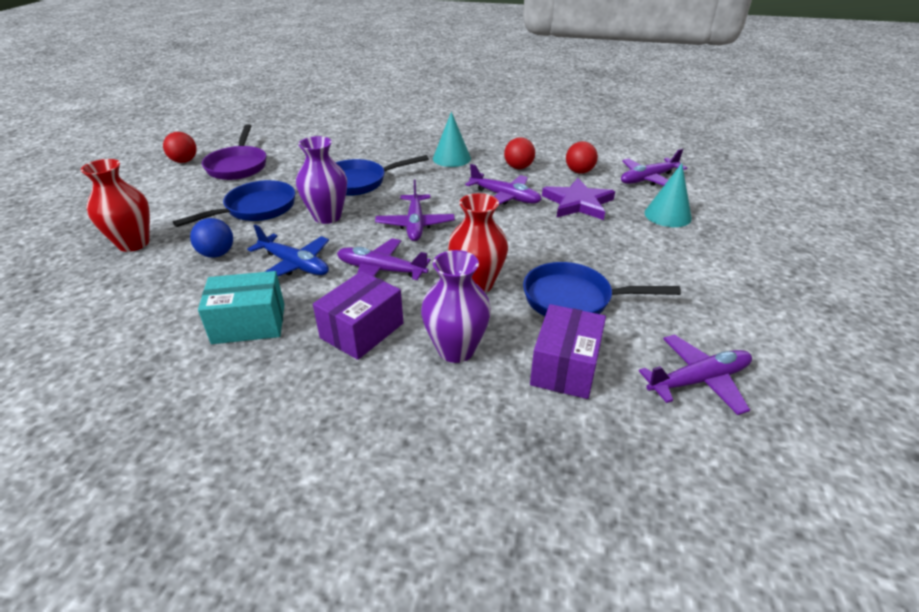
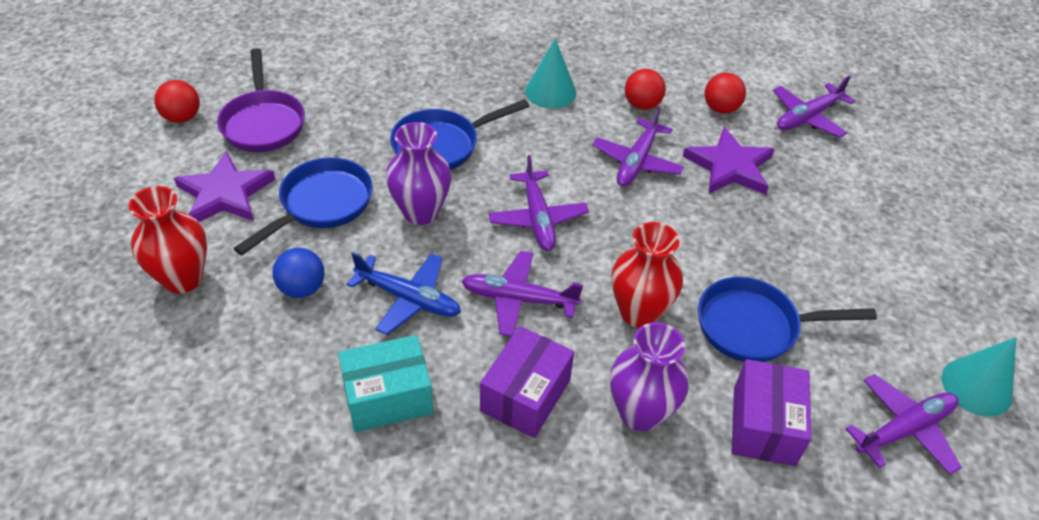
camera: 10 degrees left, 10 degrees up
purple plane [465,164,542,205] -> purple plane turned 90 degrees clockwise [592,106,684,187]
turquoise cone [644,163,692,227] -> turquoise cone moved to [942,337,1016,417]
none -> purple star [174,151,275,222]

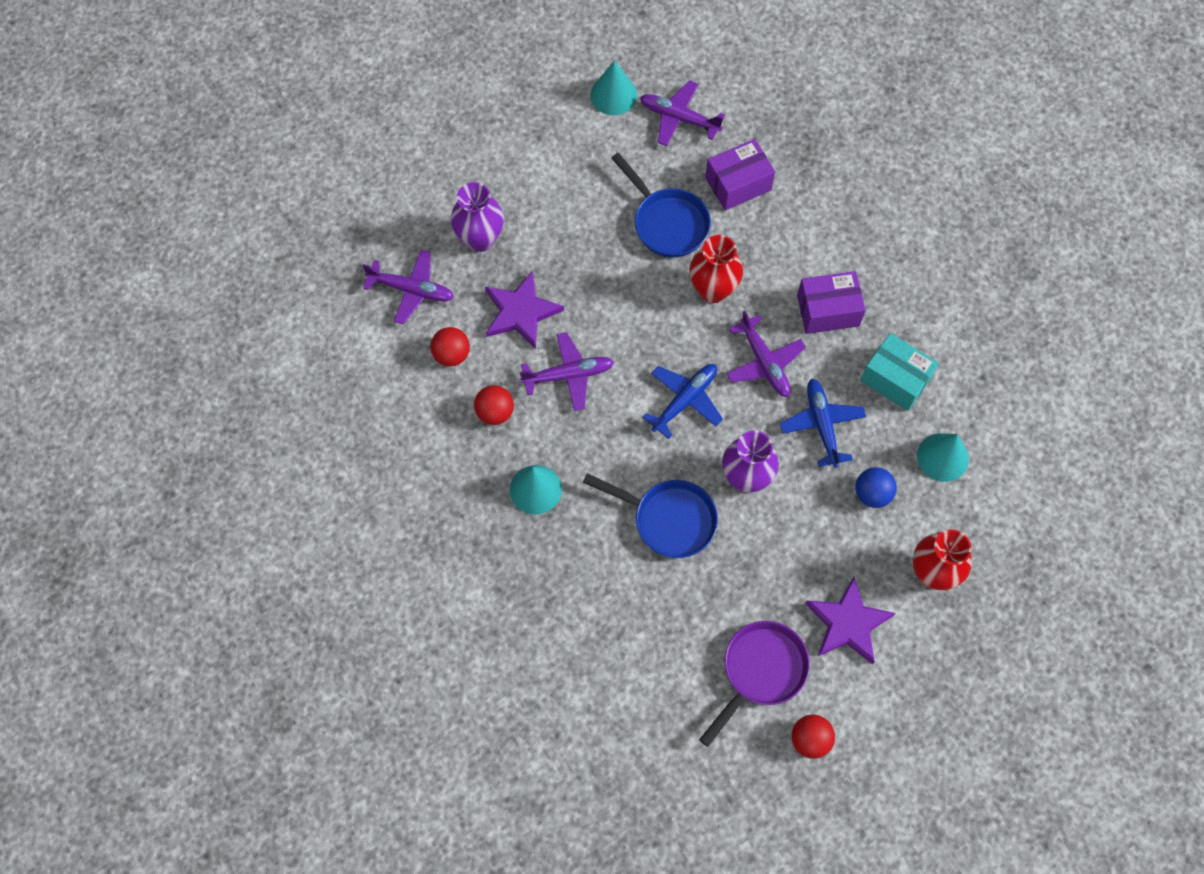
camera: 125 degrees left, 20 degrees up
blue pan [234,157,373,255] -> none
purple plane [488,155,589,251] -> blue plane [643,364,723,439]
purple vase [610,322,689,431] -> purple vase moved to [451,182,504,252]
none -> turquoise cone [917,433,969,482]

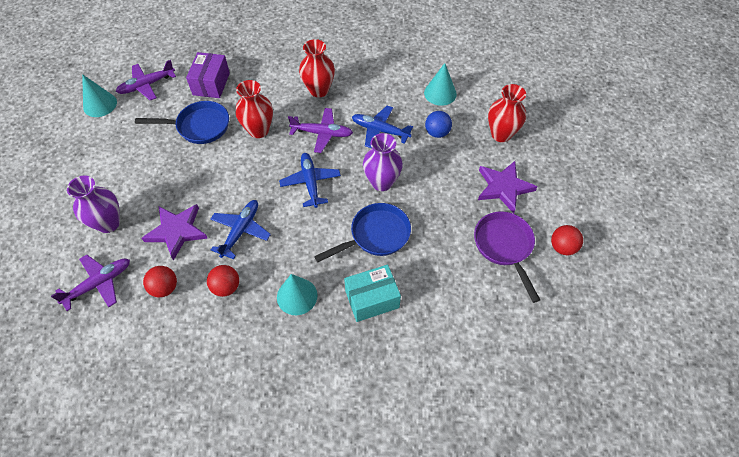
camera: 55 degrees left, 10 degrees down
purple plane [520,332,614,411] -> blue plane [211,200,271,259]
purple box [797,271,866,334] -> red vase [299,39,335,97]
turquoise box [860,333,939,411] -> turquoise box moved to [344,265,401,322]

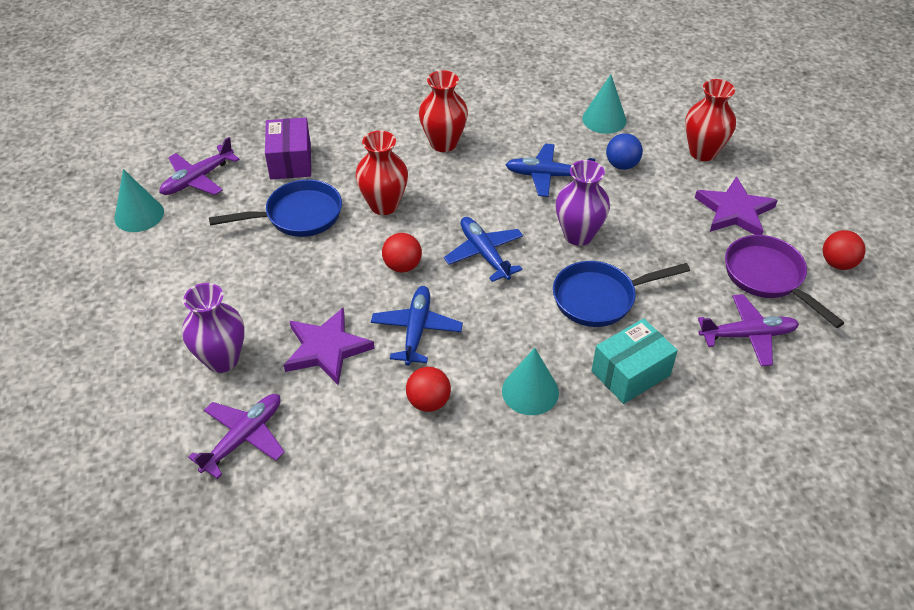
camera: 15 degrees left, 10 degrees down
red ball [143,266,177,297] -> red ball moved to [382,233,422,273]
purple plane [288,108,353,153] -> purple plane moved to [698,294,799,366]
blue pan [314,203,411,262] -> blue pan turned 150 degrees counterclockwise [553,261,690,327]

